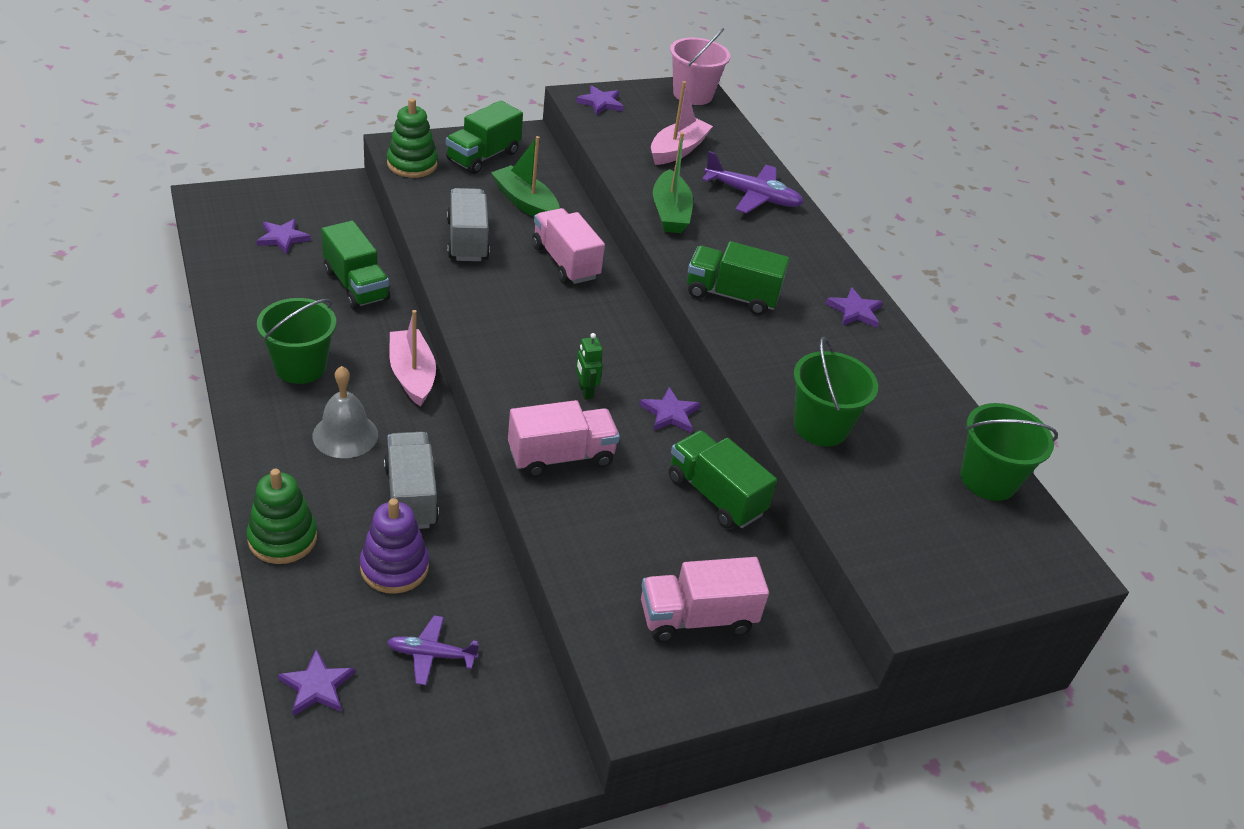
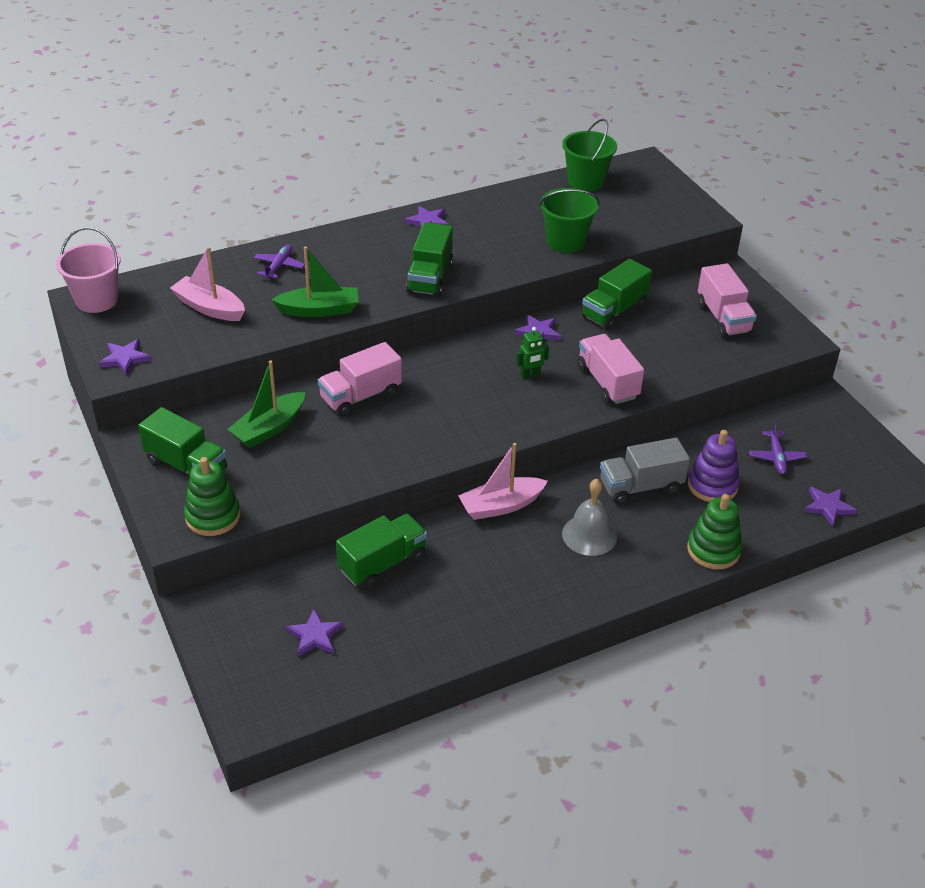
camera: 90 degrees left, 0 degrees up
green bucket [257,298,336,384] -> none
grey truck [447,188,490,261] -> none
purple plane [702,151,804,214] -> purple plane [254,244,305,279], size x0.63

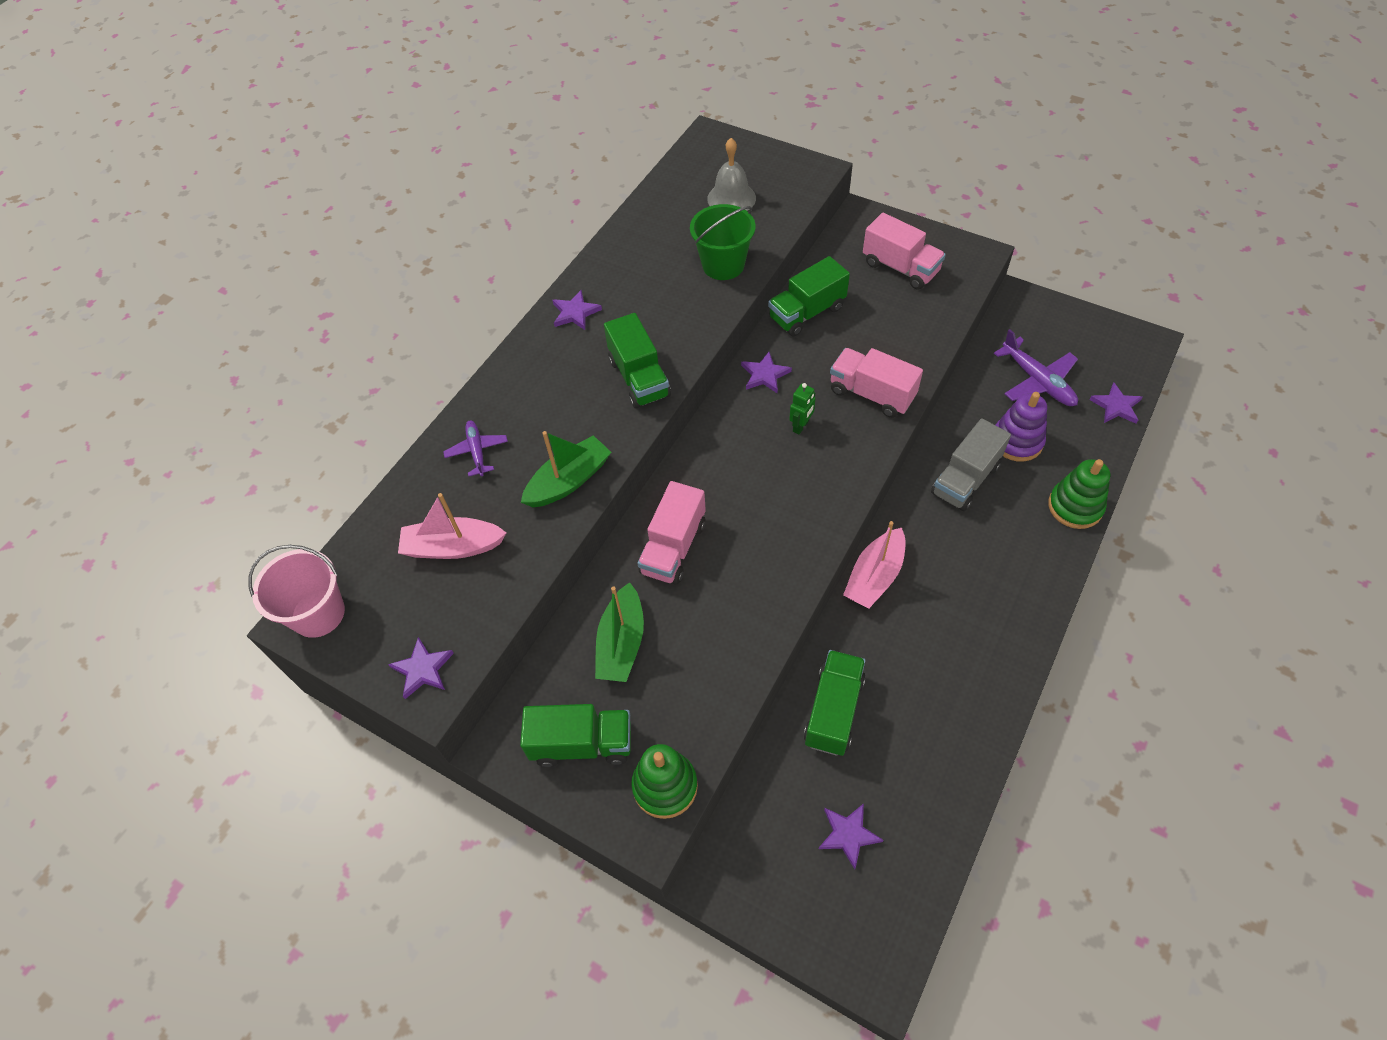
camera: 30 degrees left, 15 degrees up
green bucket [562,118,617,192] -> none
grey bell [562,479,617,556] -> grey bell moved to [707,138,756,211]
green truck [581,259,652,330] -> green truck turned 45 degrees clockwise [768,256,850,336]
purple plane [749,421,807,474] -> purple plane [994,329,1078,406], size x1.59

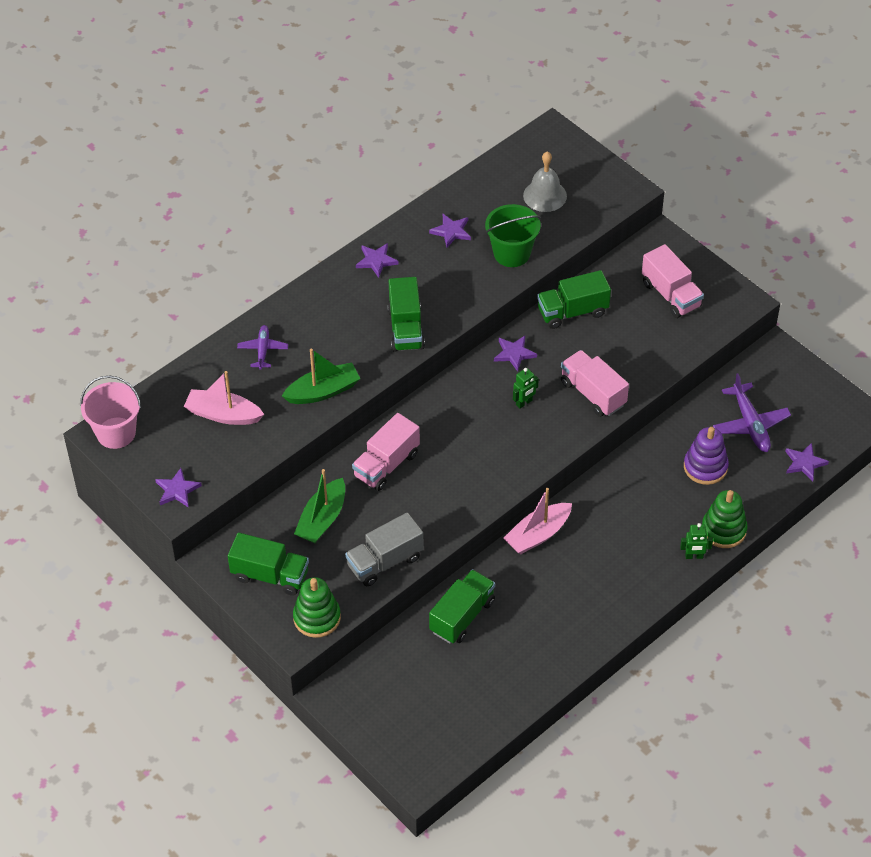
camera: 15 degrees right, 5 degrees down
purple star [819,803,883,869] -> purple star moved to [429,214,471,248]
grey truck [931,418,1011,511] -> grey truck moved to [345,513,424,586]
none -> green robot [680,523,713,559]

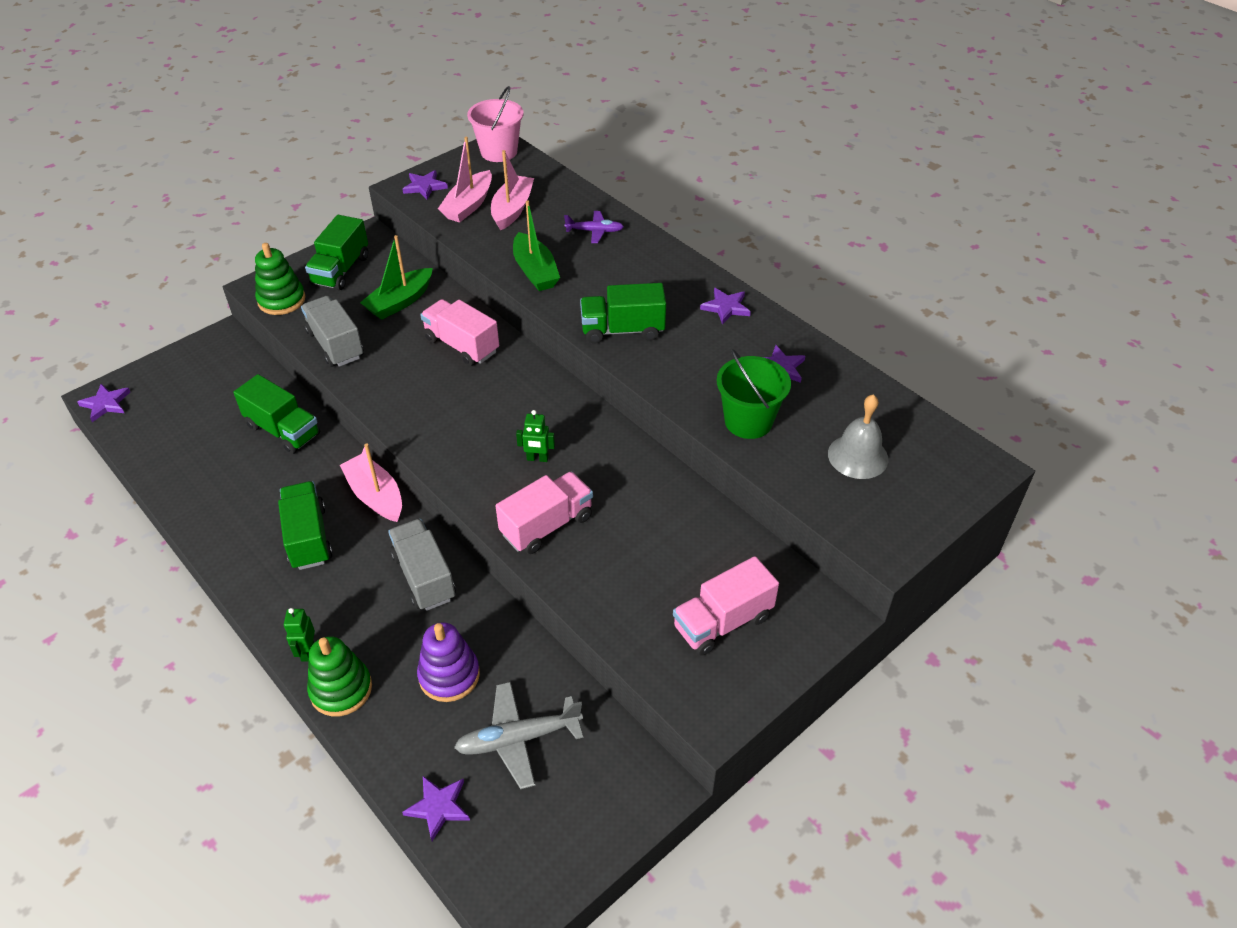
camera: 90 degrees right, 5 degrees down
green boat [294,469,345,543] -> green boat turned 75 degrees counterclockwise [360,235,433,320]
purple star [494,336,537,372] -> purple star moved to [77,384,130,422]
green robot [513,368,539,409] -> green robot turned 45 degrees counterclockwise [516,410,555,462]
green truck [537,270,611,329] -> green truck moved to [278,481,333,570]
purple plane [713,373,791,452] -> grey plane [454,682,583,789]
none -> grey truck [388,519,456,611]
none -> pink boat [438,137,492,222]

